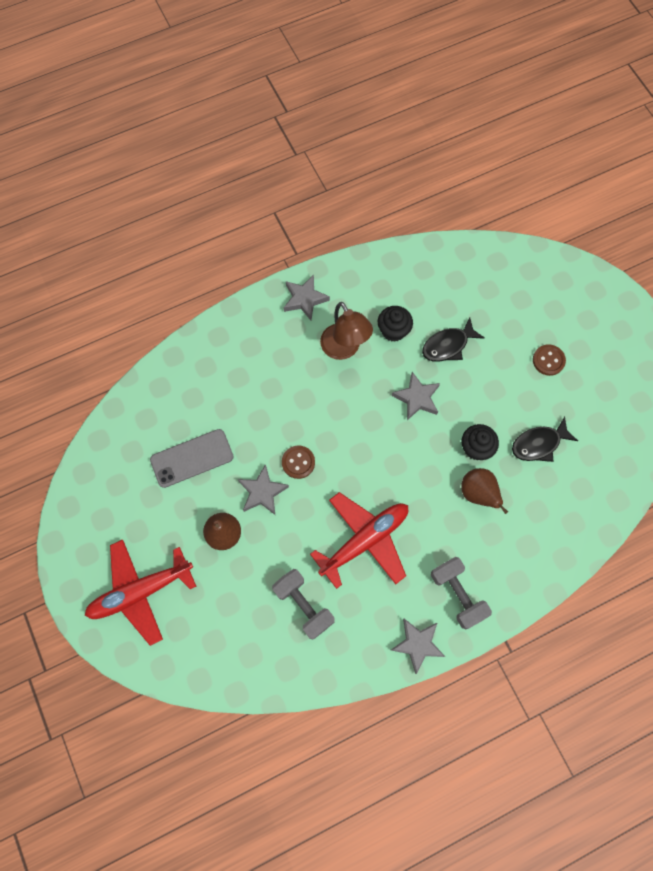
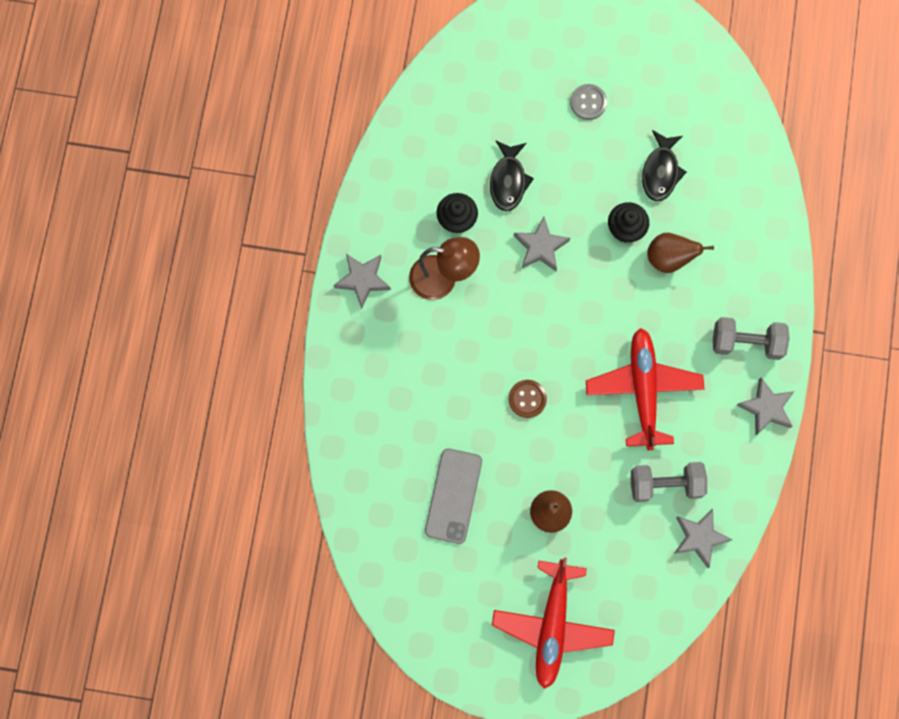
camera: 55 degrees left, 5 degrees up
grey star [238,464,289,515] -> grey star moved to [674,509,732,568]
brown button [533,344,566,376] -> grey button [570,84,607,120]

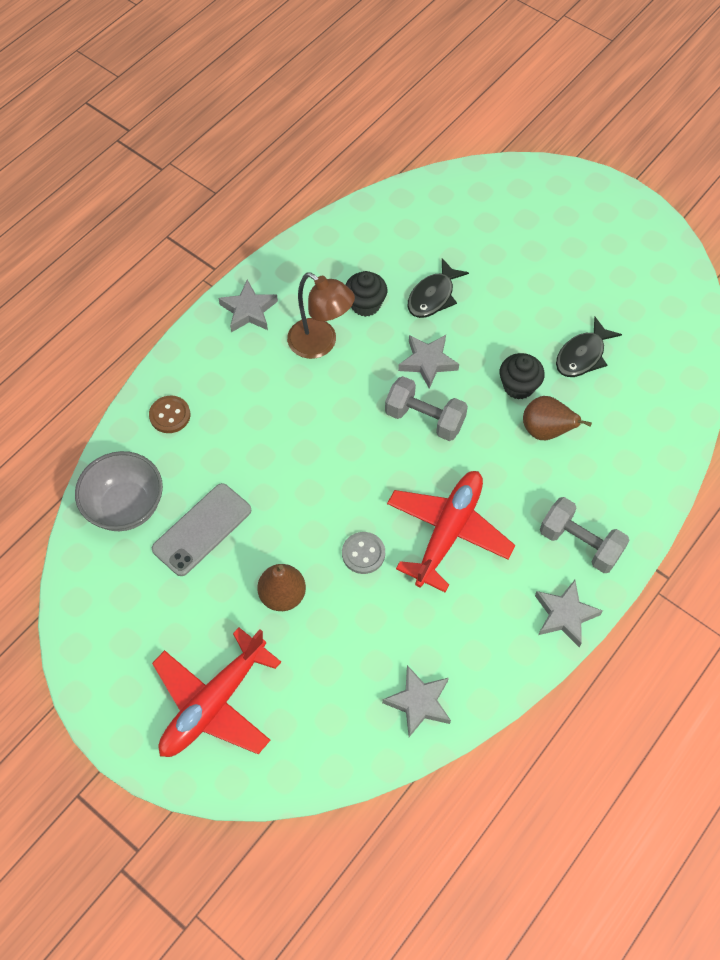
camera: 30 degrees right, 15 degrees down
brown button [509,380,547,418] -> brown button moved to [149,395,190,433]
grey button [570,84,607,120] -> grey button moved to [342,532,385,574]
grey dumbbell [631,462,707,502] -> grey dumbbell moved to [385,376,468,441]
none -> grey bowl [75,451,163,531]

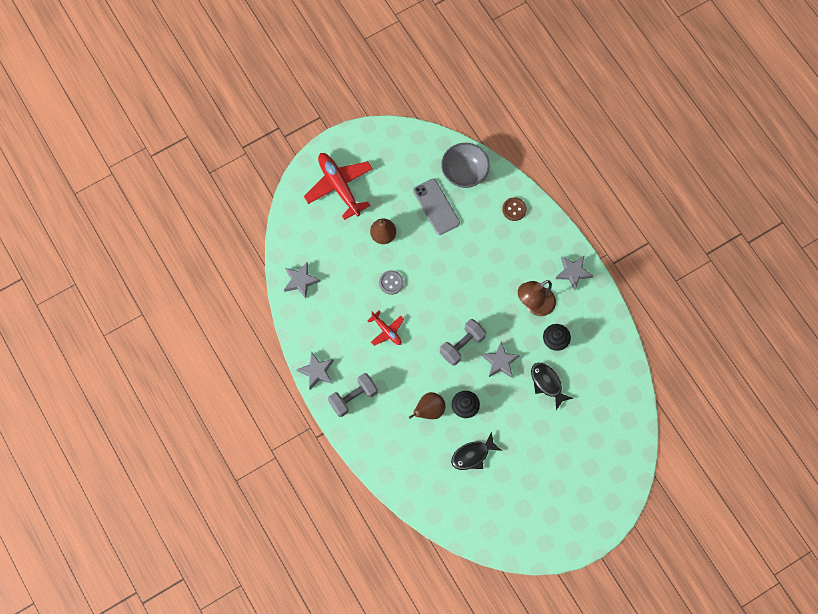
camera: 110 degrees right, 10 degrees up
red plane [387,471,515,593] -> red plane [367,310,404,346], size x0.53
black fish [556,317,622,377] -> black fish turned 90 degrees counterclockwise [451,432,502,470]

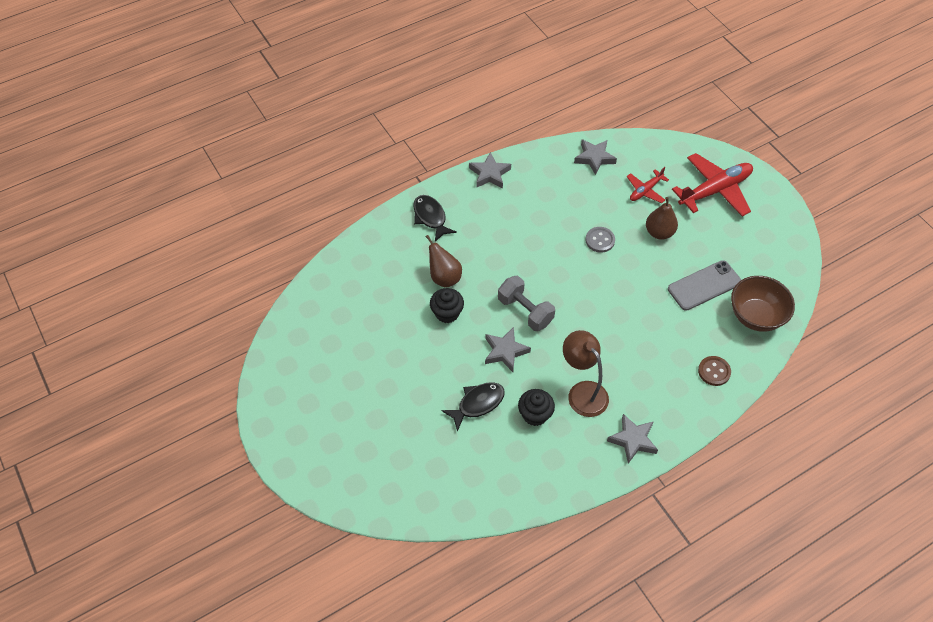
camera: 90 degrees right, 15 degrees down
grey dumbbell [328,373,378,417] -> none
red plane [367,310,404,346] -> red plane moved to [627,167,669,203]
grey bowl [441,143,490,188] -> brown bowl [731,276,795,332]
black fish [451,432,502,470] -> black fish moved to [413,195,457,242]

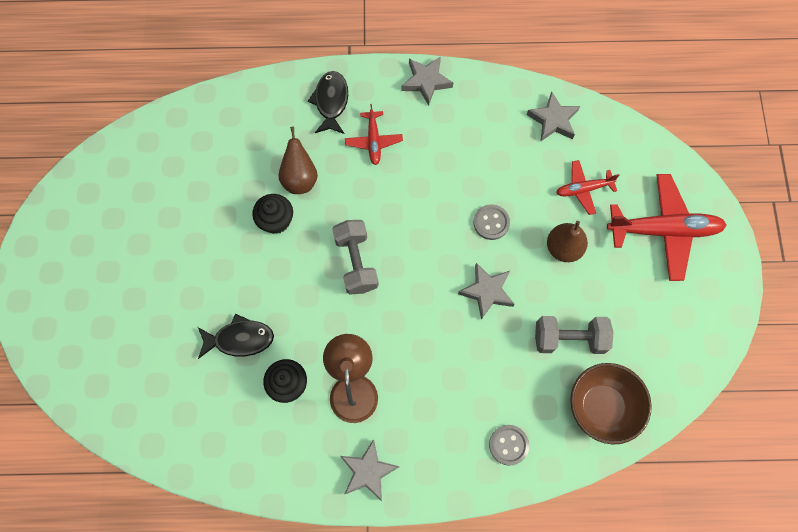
camera: 30 degrees right, 15 degrees up
grey star [485,327,531,372] -> grey star moved to [458,263,514,320]
grey phone [668,260,741,311] -> grey dumbbell [535,316,613,354]
brown button [698,356,731,386] -> grey button [489,425,529,466]
none -> red plane [345,104,403,165]

